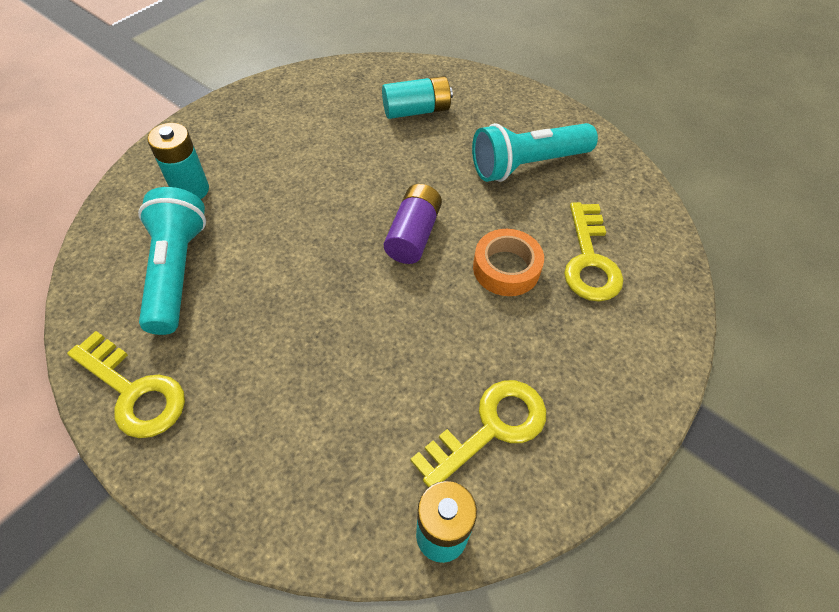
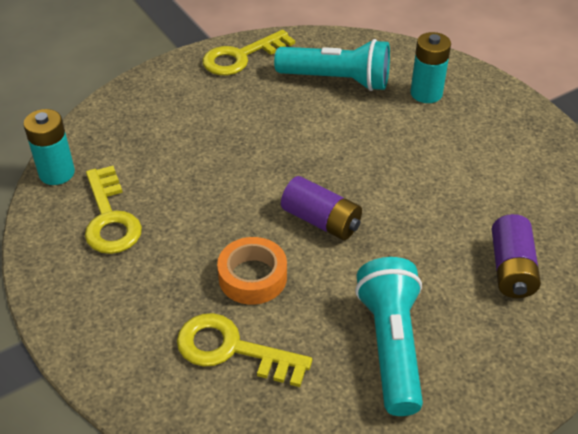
camera: 110 degrees right, 10 degrees down
turquoise battery [382,76,453,119] -> purple battery [492,214,541,298]

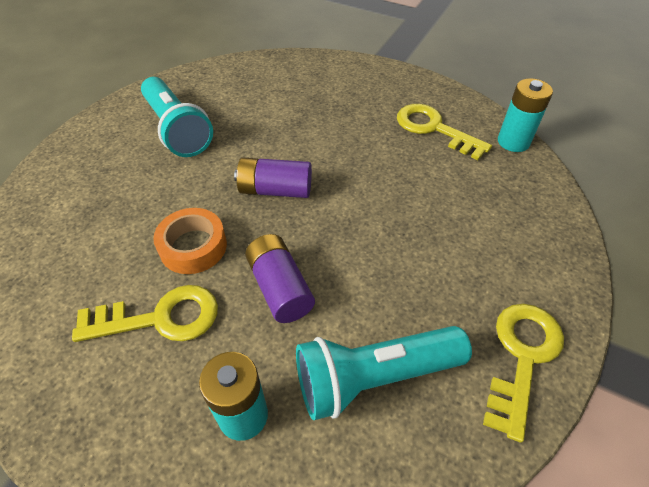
camera: 150 degrees right, 5 degrees up
yellow key [177,313,312,387] -> yellow key moved to [72,285,218,342]
orange tape [217,237,287,305] -> orange tape moved to [153,208,227,274]
purple battery [492,214,541,298] -> purple battery moved to [245,234,315,323]

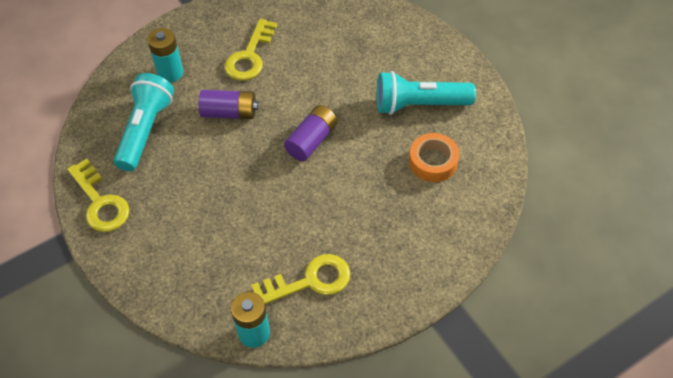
camera: 120 degrees right, 5 degrees up
orange tape [153,208,227,274] -> orange tape moved to [409,133,459,182]

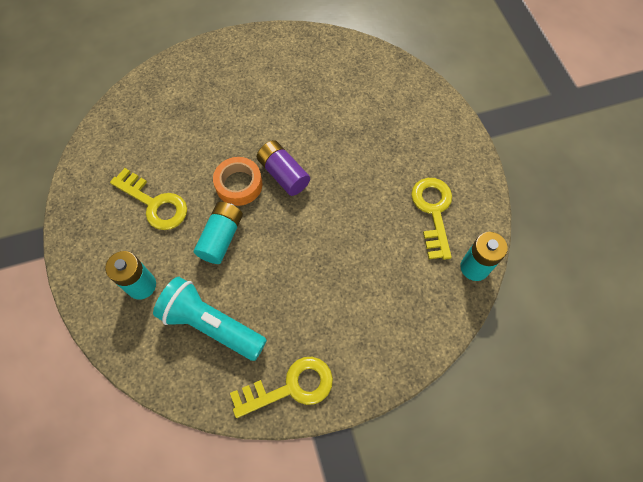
camera: 75 degrees left, 10 degrees up
purple battery [198,90,258,119] -> turquoise battery [194,202,243,264]
turquoise flashlight [377,71,476,115] -> none
orange tape [409,133,459,182] -> orange tape moved to [213,157,262,206]

